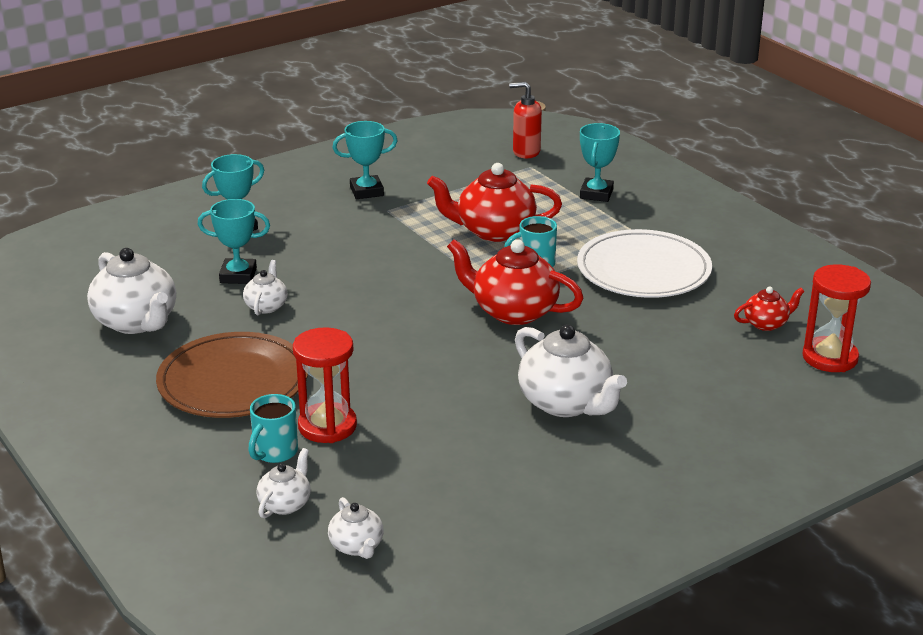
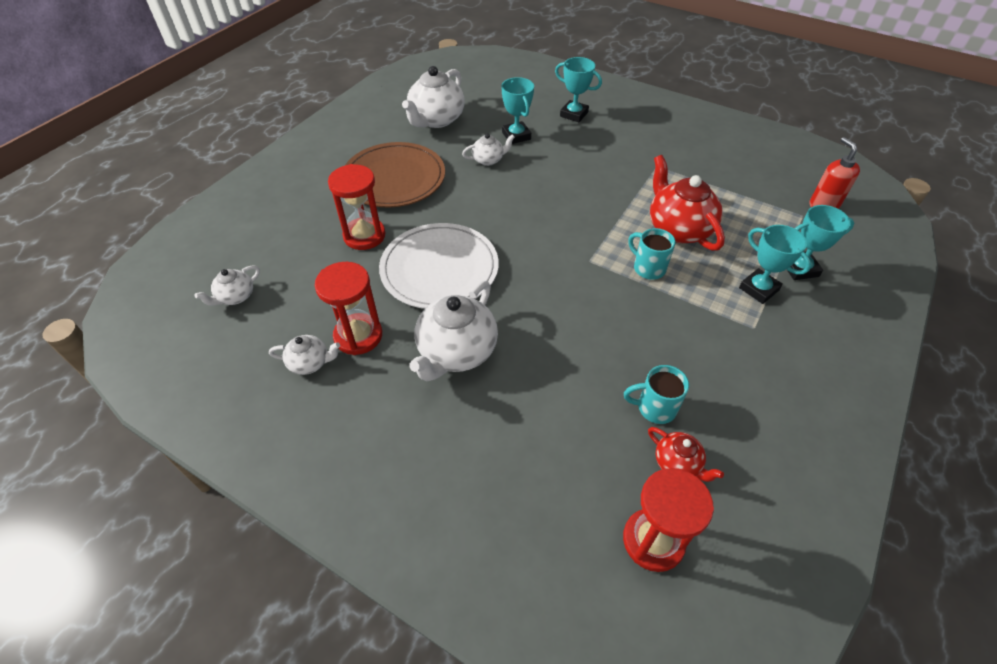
camera: 65 degrees right, 20 degrees up
turquoise mug [248,394,298,463] -> turquoise mug moved to [624,365,689,424]
white teapot [257,448,311,518] -> white teapot moved to [269,335,340,375]
turquoise trophy [332,121,398,199] -> turquoise trophy moved to [739,225,811,304]
red teapot [447,239,583,325] -> none
white plate [577,229,712,298] -> white plate moved to [379,223,499,309]
none -> red hourglass [315,262,382,355]

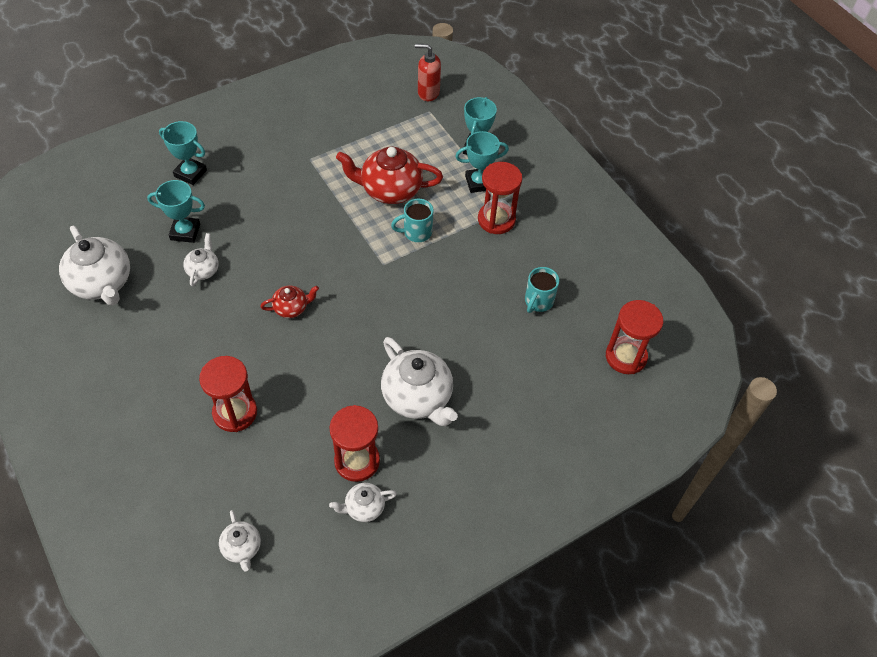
camera: 65 degrees left, 5 degrees up
white teapot [269,335,340,375] -> white teapot turned 135 degrees counterclockwise [329,483,397,522]
brown plate [345,142,445,207] -> none
white plate [379,223,499,309] -> none
turquoise trophy [555,57,602,122] -> turquoise trophy turned 60 degrees clockwise [159,121,207,185]
red teapot [648,427,724,482] -> red teapot moved to [260,286,319,318]
none -> red hourglass [478,162,522,234]

